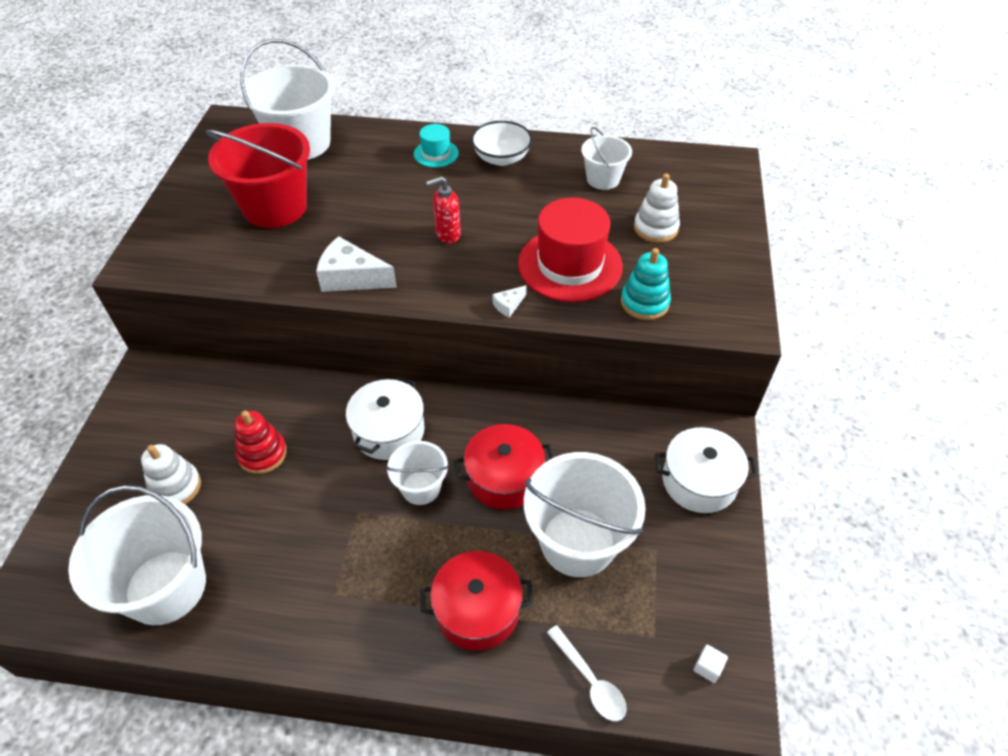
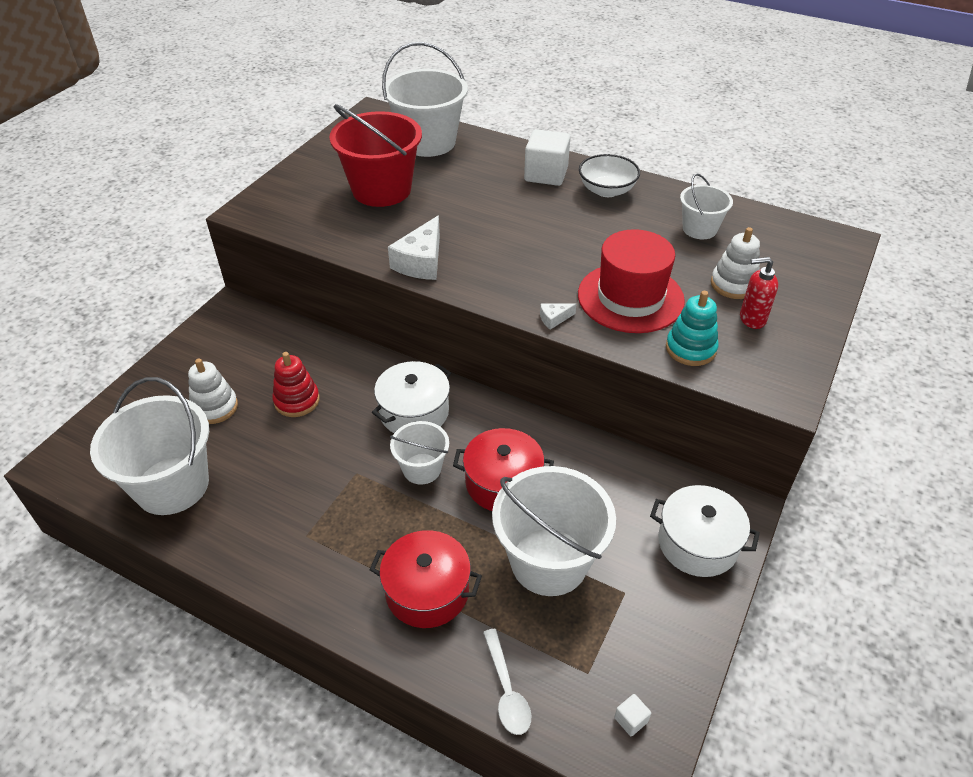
camera: 20 degrees right, 5 degrees down
white cheese [316,236,397,292] -> white cheese turned 105 degrees counterclockwise [388,216,440,280]
turquoise hat [414,124,459,167] -> white cube [524,129,571,186]
red soap dispenser [426,176,461,244] -> red soap dispenser moved to [740,257,778,329]

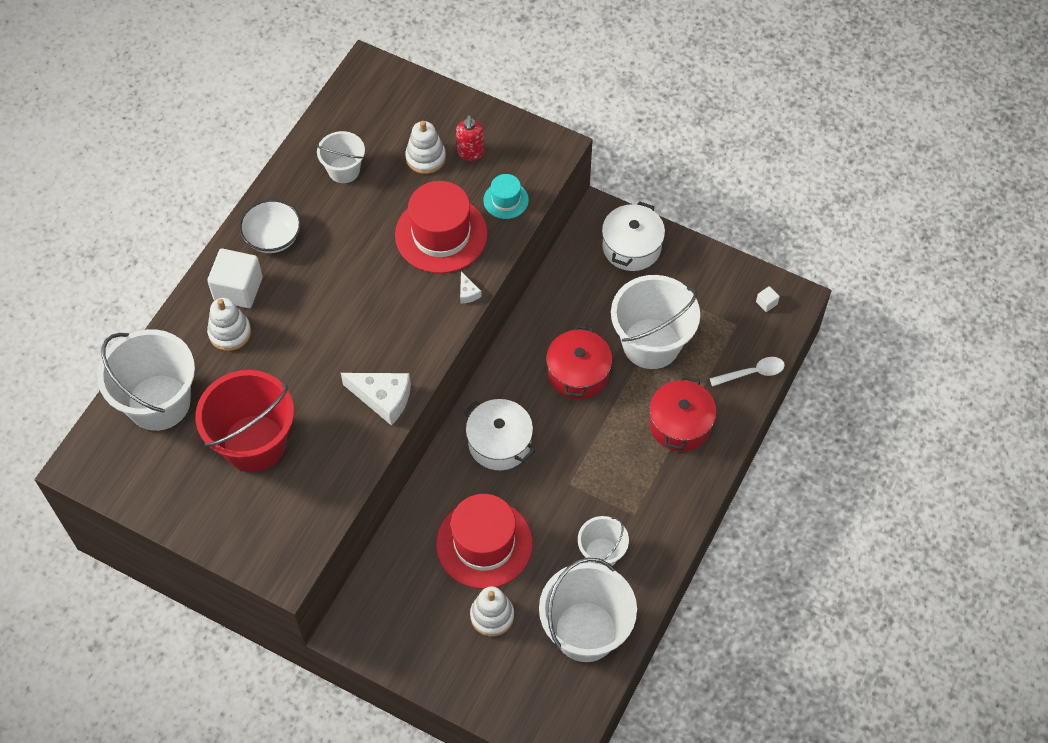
camera: 90 degrees left, 15 degrees up
red stacking toy [272,352,320,417] -> red hat [436,494,533,589]
white bucket [390,421,449,484] -> white bucket moved to [578,516,629,566]
turquoise stacking toy [666,291,718,366] -> turquoise hat [483,174,529,219]
none -> white stacking toy [207,298,251,351]

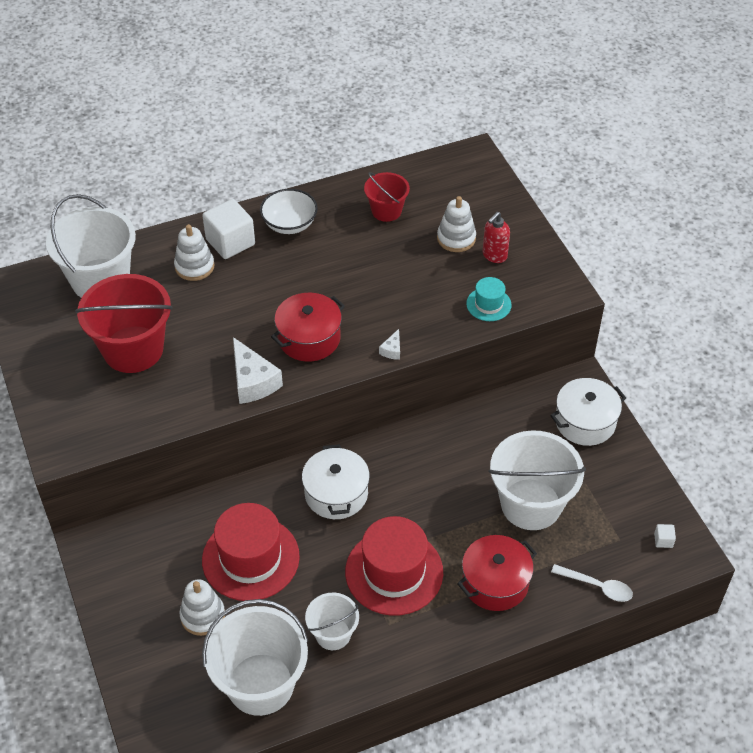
camera: 40 degrees right, 10 degrees down
white bucket [316,131,365,183] -> red bucket [364,172,410,222]
red hat [395,181,488,274] -> red hat moved to [345,516,443,616]
red pot [546,325,612,399] -> red pot moved to [271,293,345,362]

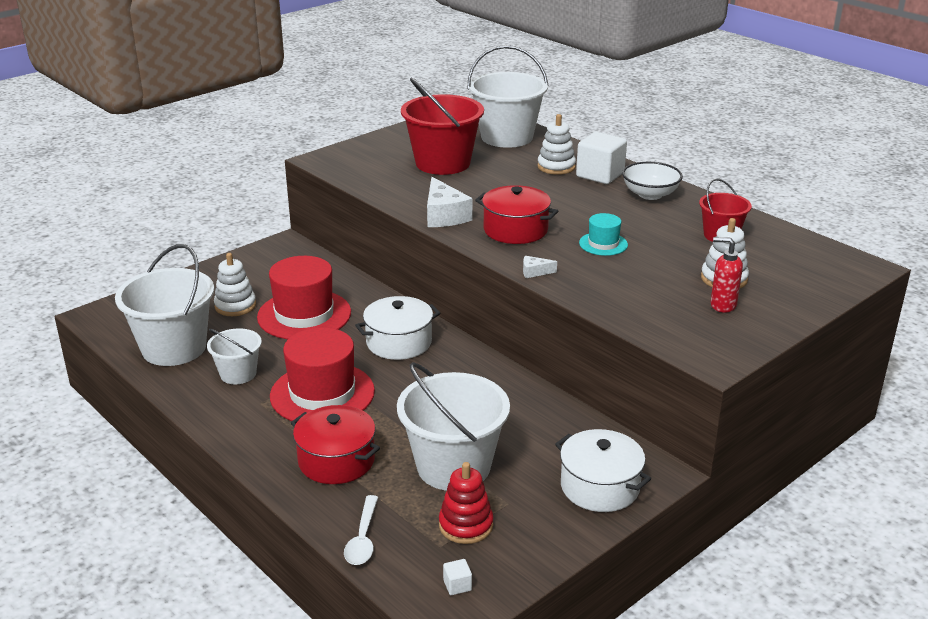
camera: 70 degrees right, 20 degrees down
white cheese [233,337,283,404] -> white cheese turned 60 degrees counterclockwise [427,177,473,227]
turquoise hat [466,277,512,321] -> turquoise hat moved to [579,213,628,256]
none -> red stacking toy [439,462,494,544]

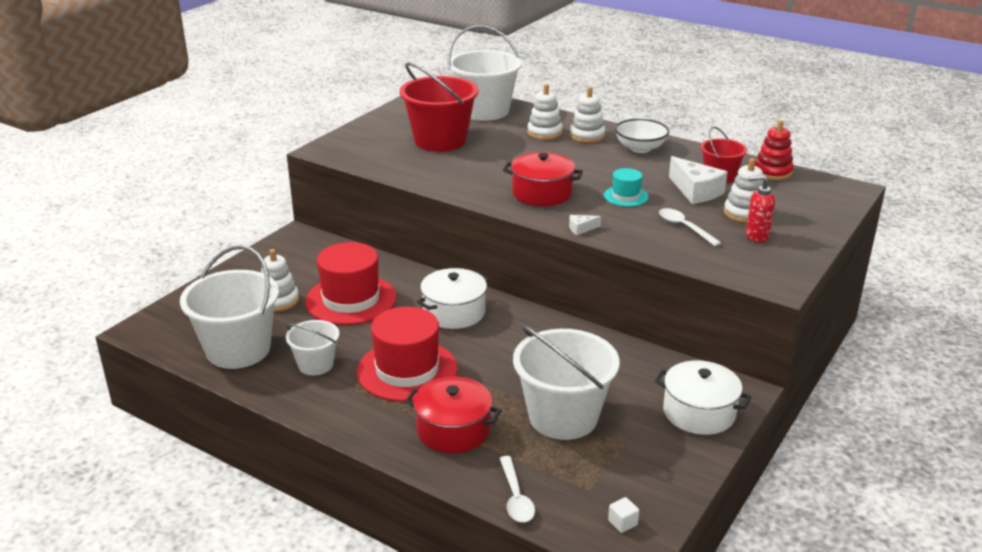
camera: 15 degrees left, 0 degrees up
white cheese [427,177,473,227] -> white cheese moved to [669,156,728,204]
red stacking toy [439,462,494,544] -> red stacking toy moved to [755,120,794,180]
white cube [576,132,627,184] -> white stacking toy [570,87,606,143]
none -> white spoon [659,208,721,246]

